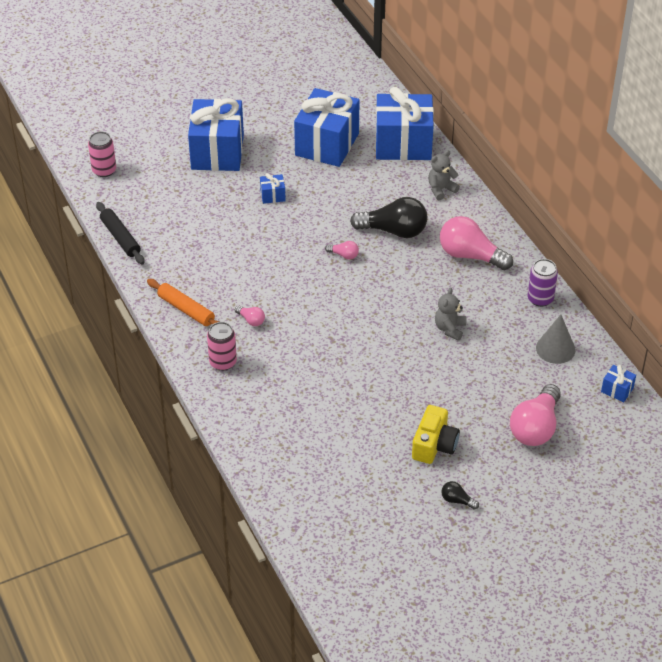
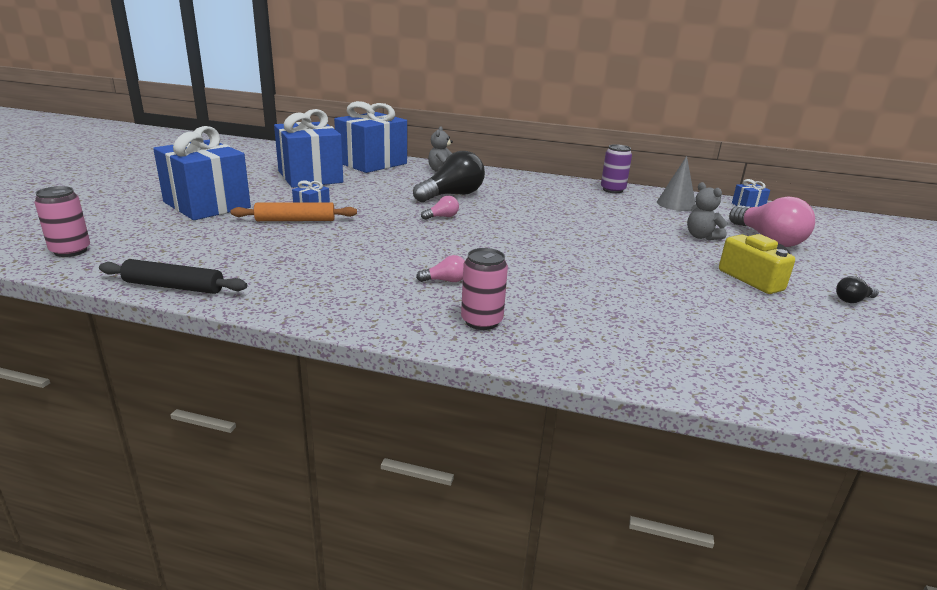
camera: 50 degrees left, 20 degrees down
orange rolling pin [147,279,219,326] -> orange rolling pin moved to [231,202,357,221]
grey teddy bear [435,287,466,341] -> grey teddy bear moved to [687,182,727,240]
pink light bulb [440,216,513,270] -> none

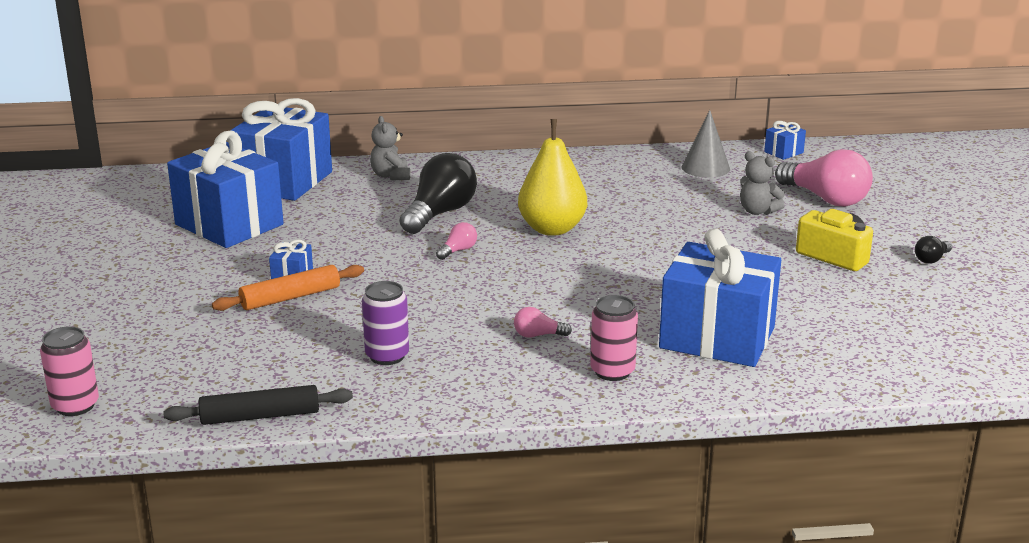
camera: 20 degrees left, 0 degrees up
blue gift [153,126,251,220] -> blue gift moved to [659,228,781,367]
pink light bulb [416,255,465,282] -> pink light bulb turned 150 degrees counterclockwise [514,307,572,338]
purple can [601,144,632,193] -> purple can moved to [362,281,409,365]
none -> yellow pear [518,119,587,236]

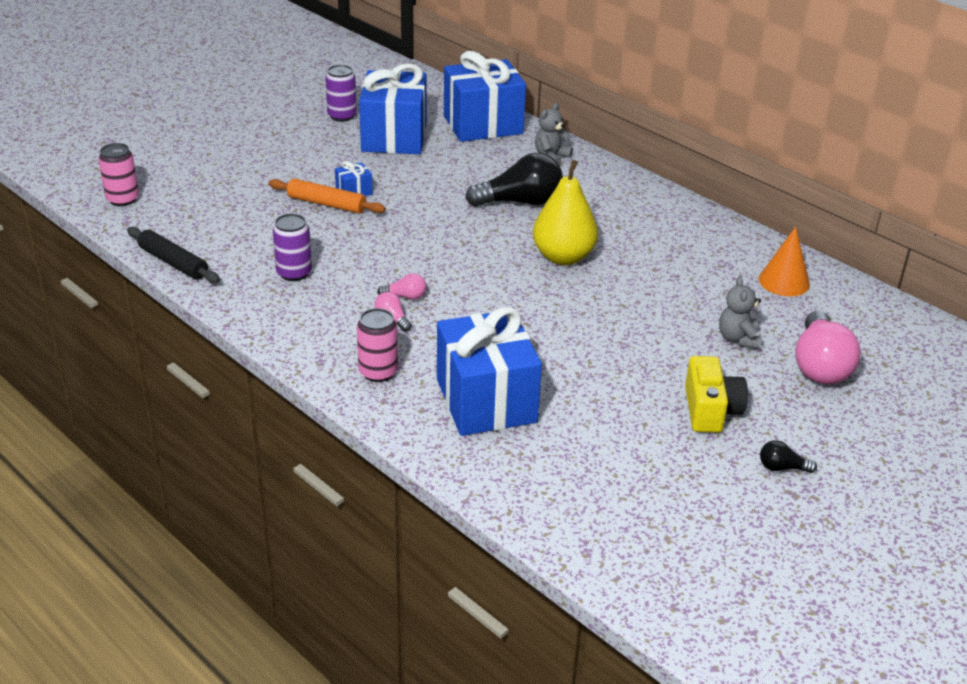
camera: 50 degrees right, 10 degrees up
pink light bulb [436,222,477,260] -> pink light bulb moved to [377,273,426,300]
grey cone [682,110,730,178] -> orange cone [759,227,810,296]
blue gift [764,121,806,160] -> none
none -> purple can [325,65,357,122]

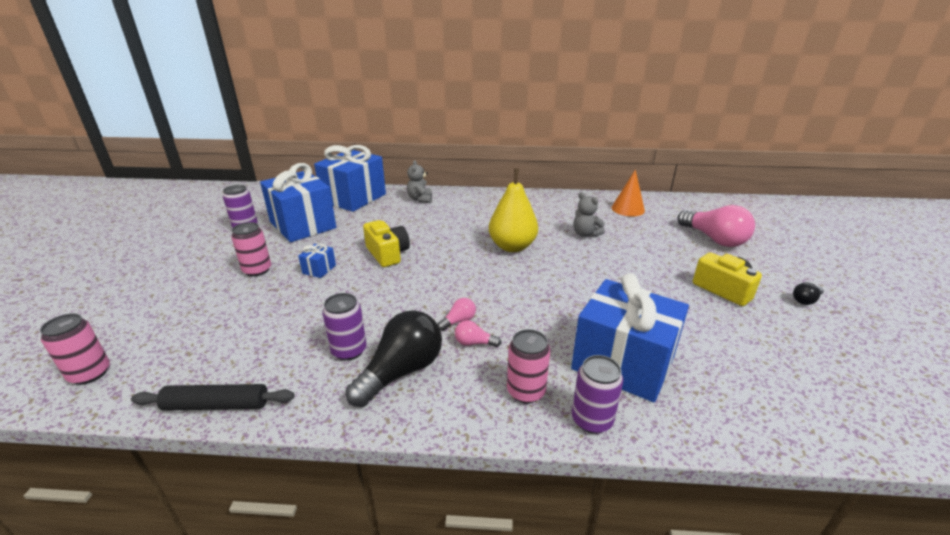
camera: 40 degrees left, 5 degrees down
orange rolling pin [269,179,386,214] -> none
black light bulb [465,153,563,207] -> black light bulb moved to [346,310,442,407]
grey teddy bear [719,277,762,349] -> grey teddy bear moved to [573,192,605,237]
none -> pink can [231,222,271,277]
none -> yellow camera [363,220,410,267]
none -> purple can [572,355,623,434]

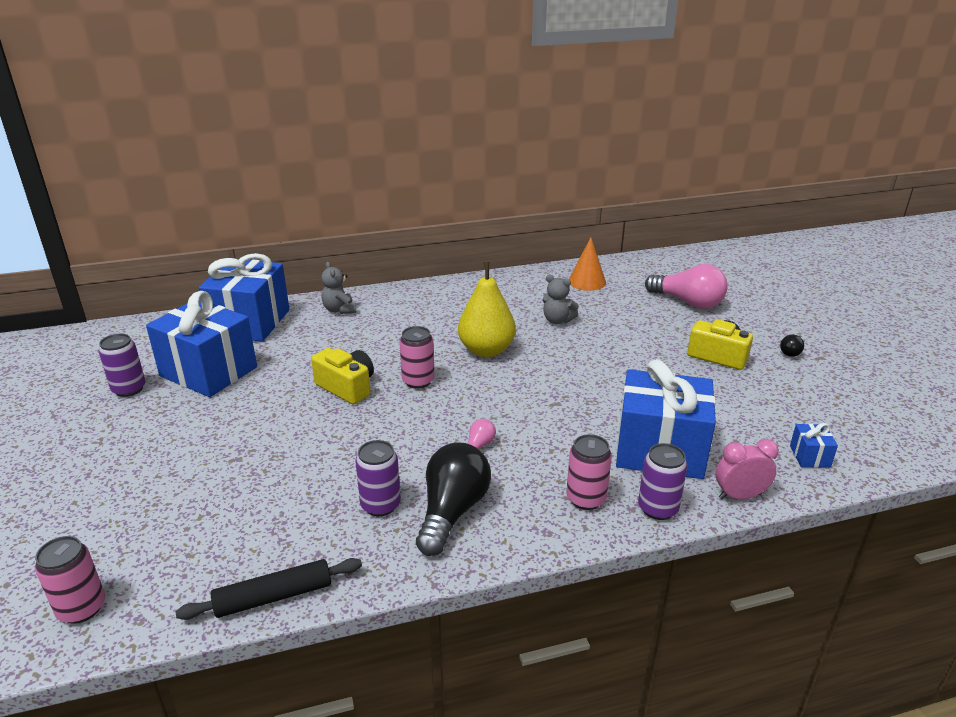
camera: 20 degrees left, 0 degrees up
pink can [231,222,271,277] -> pink can moved to [399,326,435,388]
blue gift [298,244,336,278] -> blue gift moved to [790,423,838,468]
pink light bulb [455,320,501,347] -> none
none -> pink clock [716,439,779,500]

